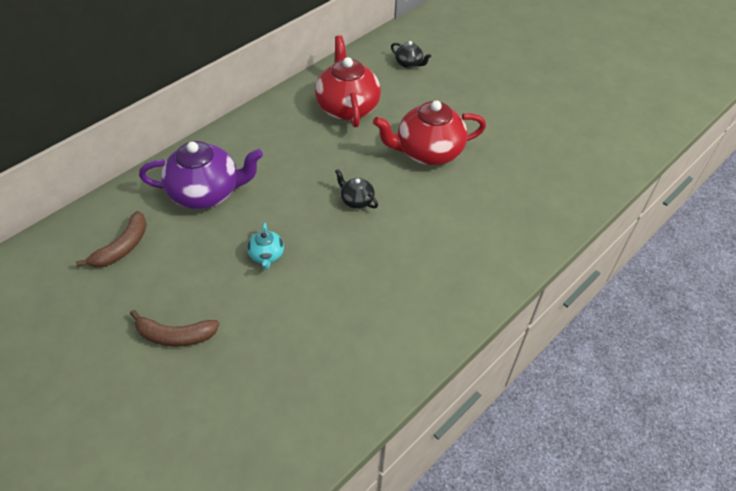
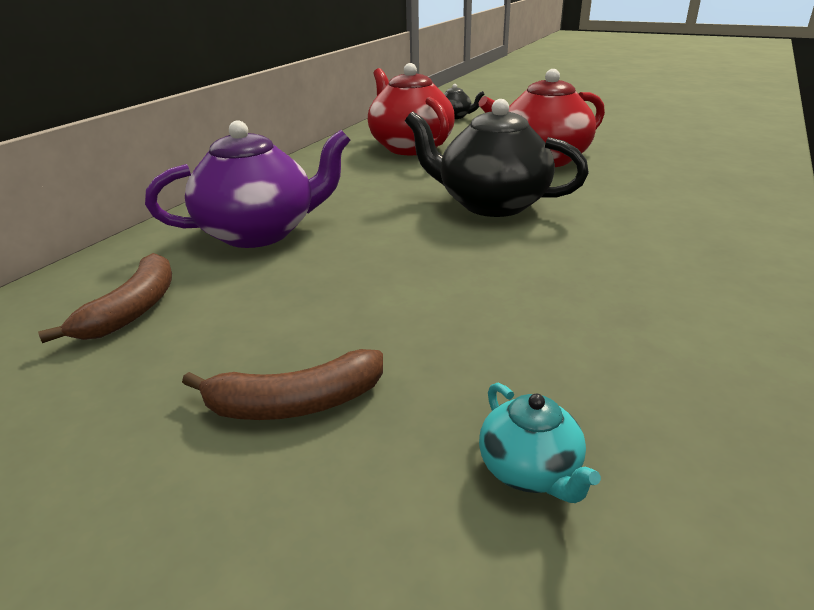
camera: 15 degrees left, 20 degrees down
turquoise teapot [247,222,284,270] -> turquoise teapot moved to [479,383,601,503]
black teapot [335,169,378,209] -> black teapot [405,99,589,217], size x2.15

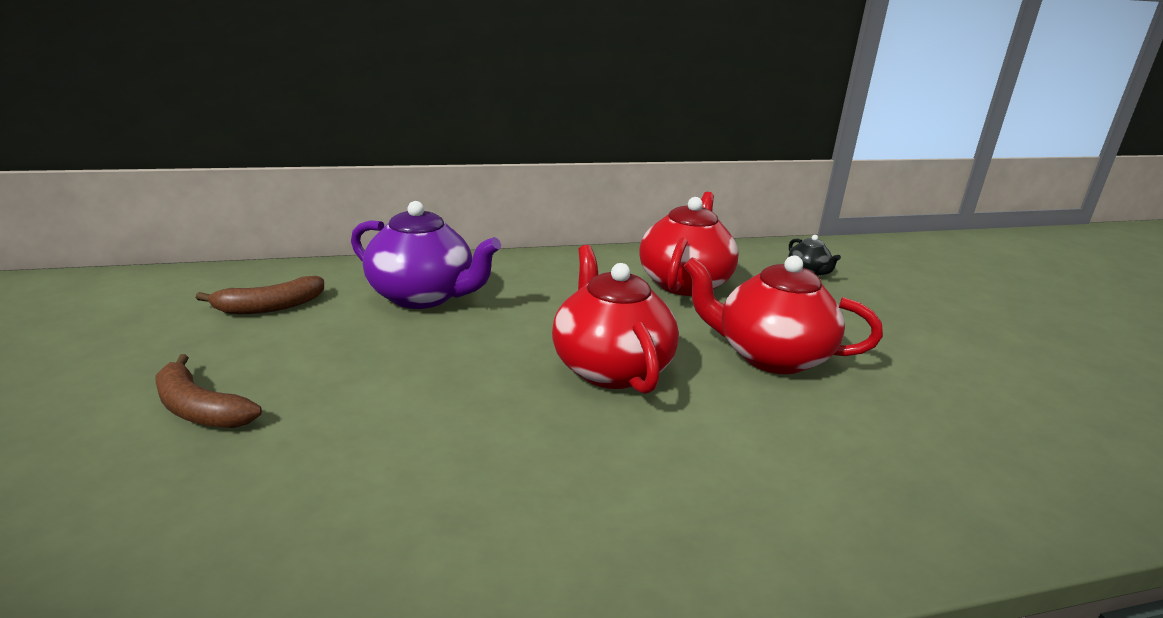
camera: 45 degrees right, 5 degrees down
black teapot [405,99,589,217] -> red teapot [552,245,679,394]
turquoise teapot [479,383,601,503] -> none

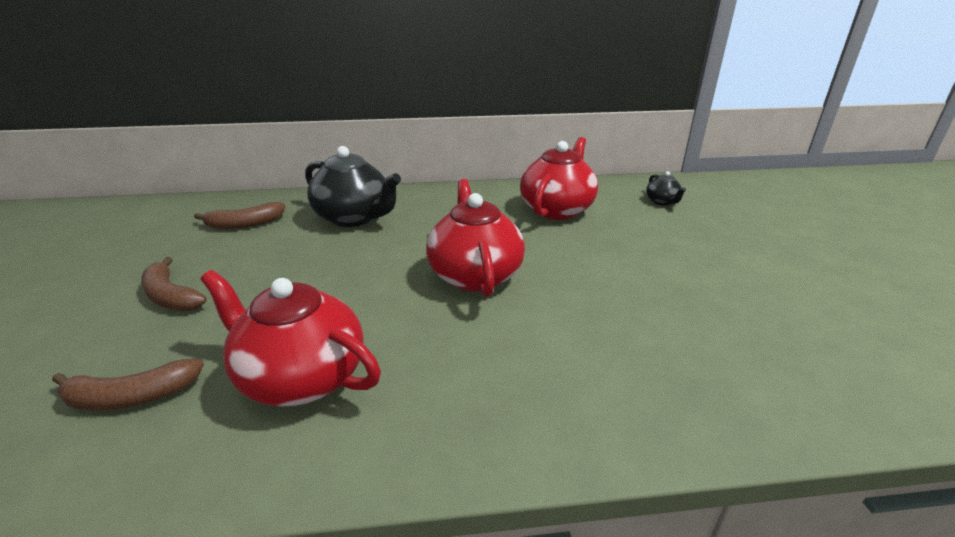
camera: 10 degrees right, 5 degrees up
purple teapot [351,201,501,309] -> black teapot [305,146,401,227]
red teapot [683,255,883,374] -> red teapot moved to [200,270,381,407]
none -> brown banana [52,359,204,410]

